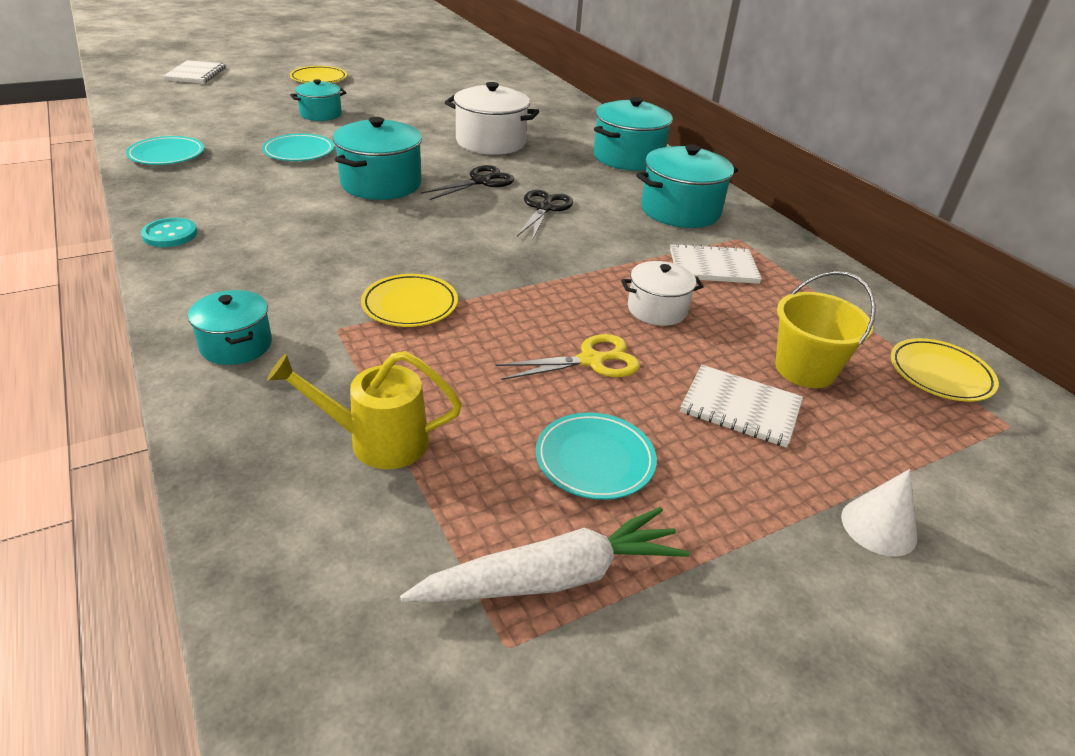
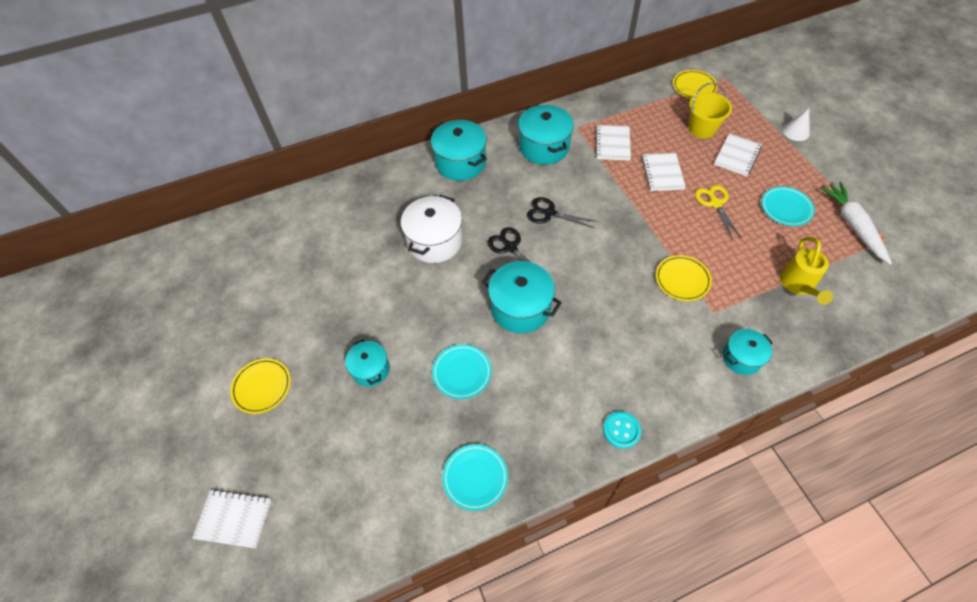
camera: 80 degrees left, 20 degrees up
white pot [621,261,704,326] -> white notebook [642,153,686,191]

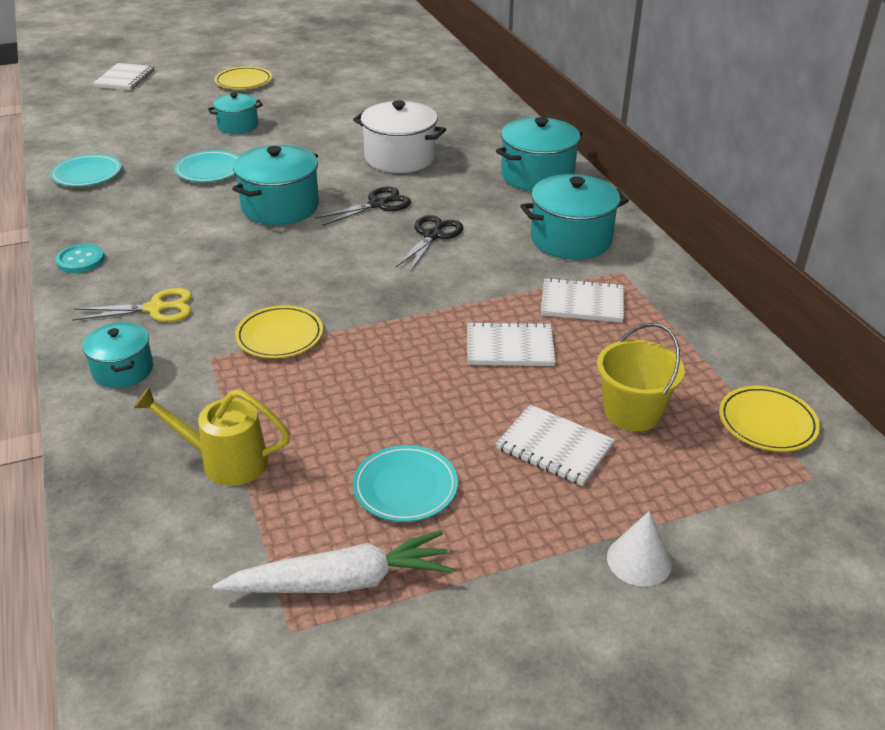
camera: 90 degrees right, 20 degrees down
yellow scissors [695,185,742,240] -> yellow scissors moved to [72,288,192,322]

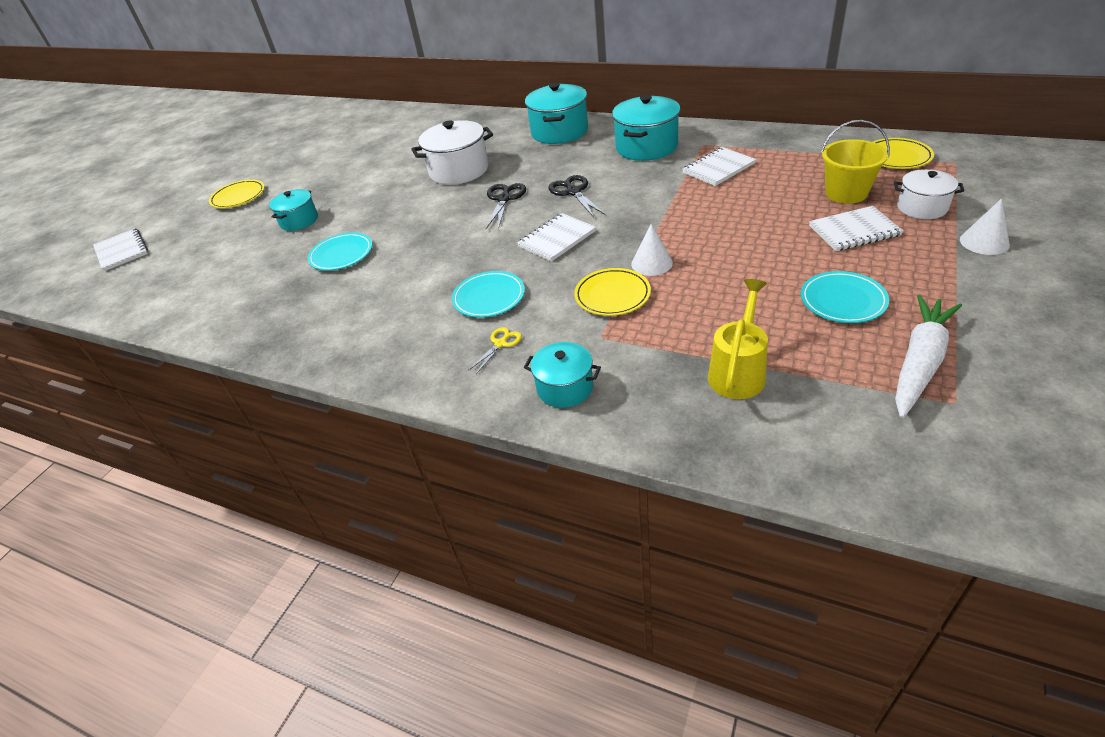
camera: 40 degrees left, 5 degrees up
turquoise plate [50,154,121,187] -> turquoise plate moved to [452,271,525,318]
turquoise button [55,244,105,273] -> none
yellow scissors [72,288,192,322] -> yellow scissors [468,327,522,374], size x0.62
yellow watering can [133,387,290,486] -> yellow watering can turned 150 degrees clockwise [708,279,768,399]
turquoise pot [232,145,319,225] -> none
white notebook [467,321,556,366] -> white notebook moved to [517,213,596,262]
none -> white cone [631,223,673,276]
none -> white pot [894,169,964,219]

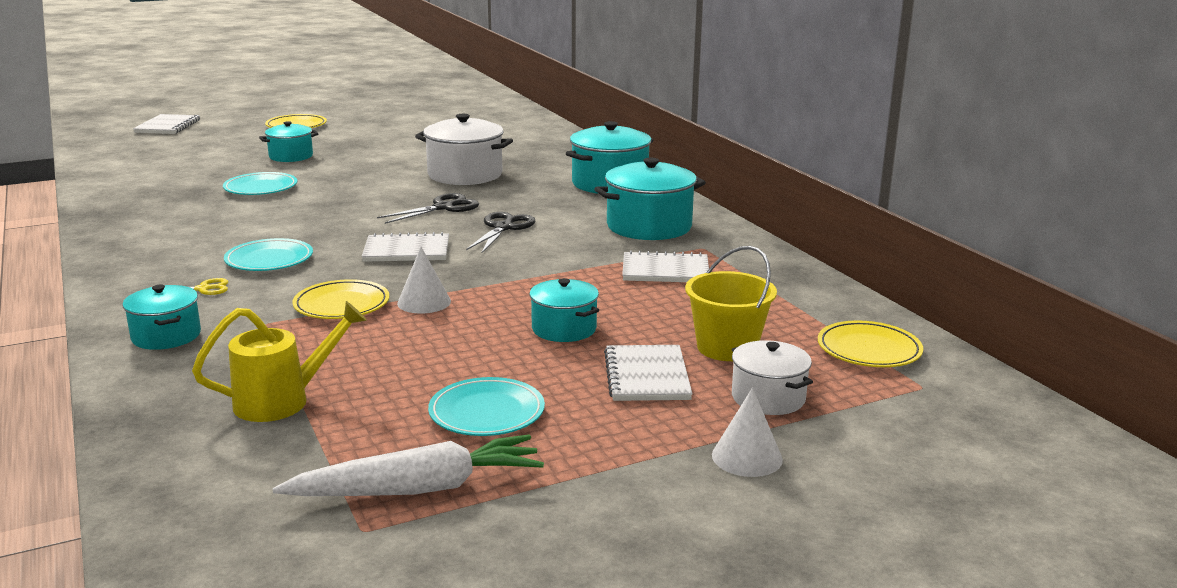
camera: 35 degrees right, 20 degrees down
white notebook [809,206,903,251] -> white notebook turned 60 degrees clockwise [604,345,693,401]
none -> turquoise pot [529,278,599,342]

